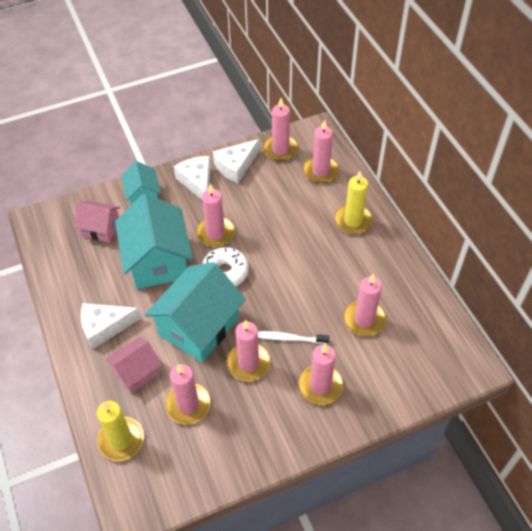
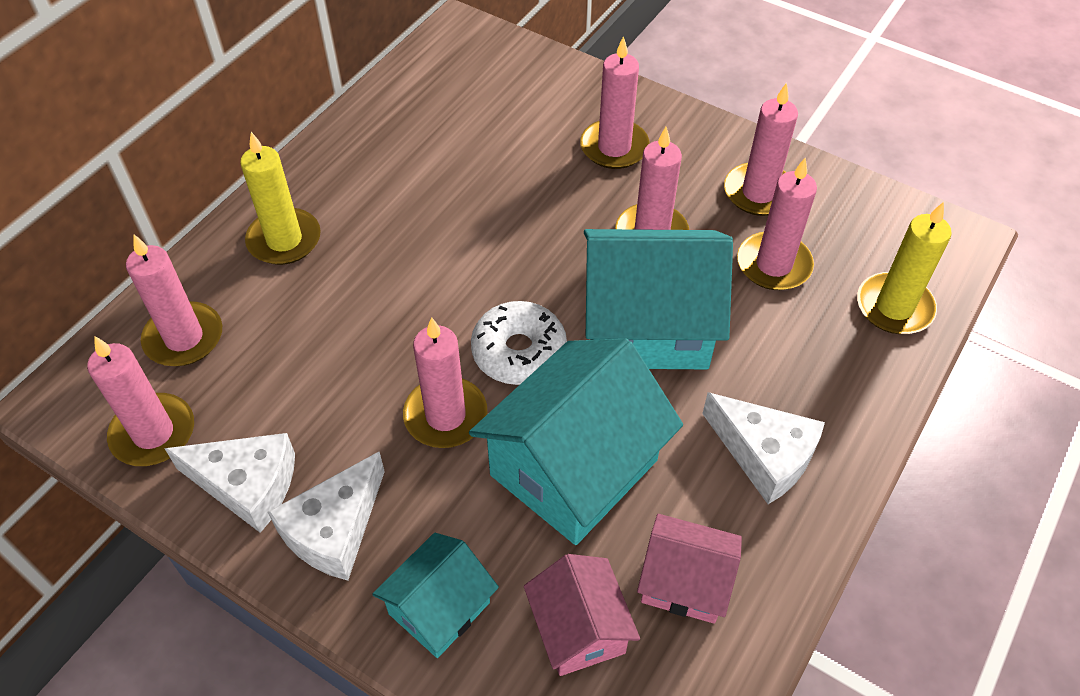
camera: 125 degrees left, 0 degrees up
pink house [105,337,162,393] -> pink house moved to [637,514,742,624]
white toothbrush [258,331,330,344] -> none
pink candle [344,274,386,336] -> pink candle moved to [724,83,798,216]

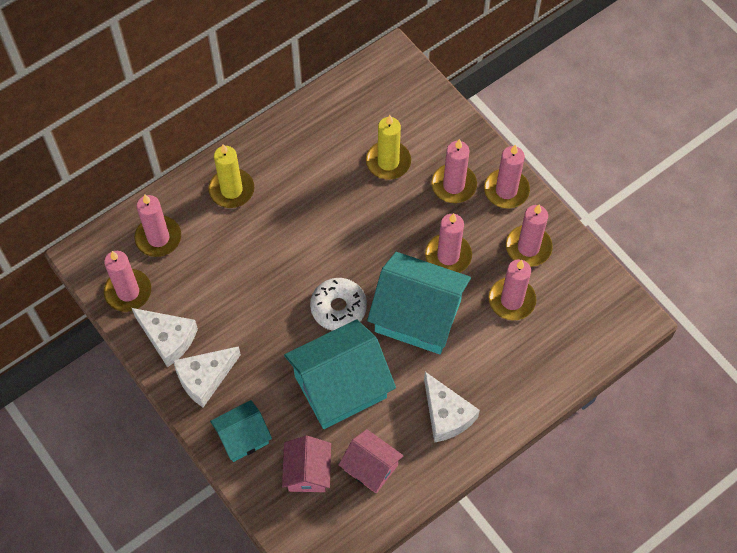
camera: 20 degrees right, 10 degrees up
pink candle [403,317,487,448] -> pink candle moved to [484,144,530,208]
yellow candle [857,202,952,334] -> yellow candle moved to [366,115,411,180]

